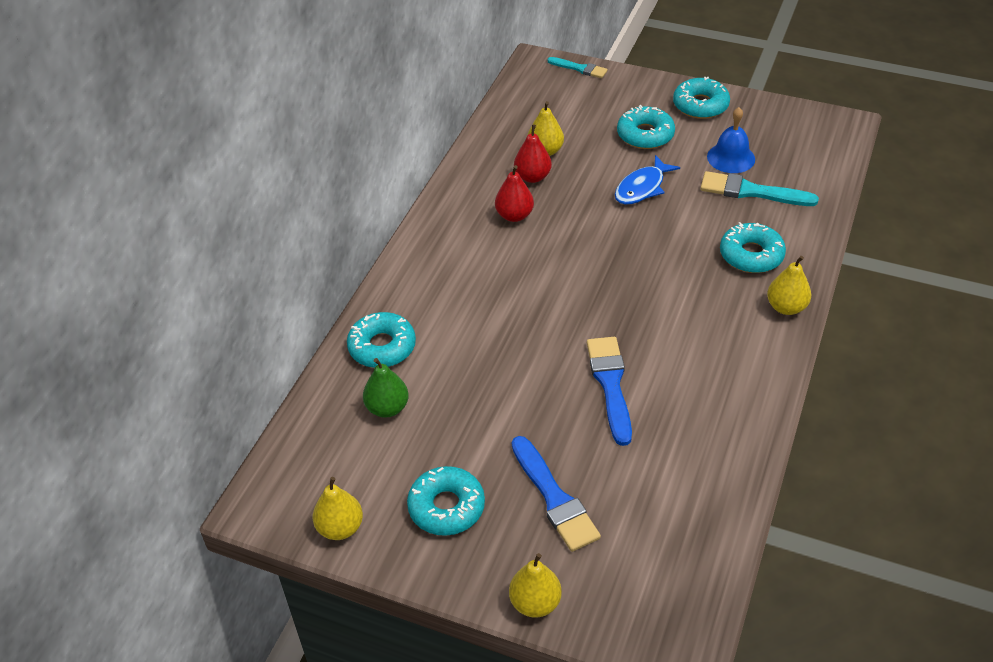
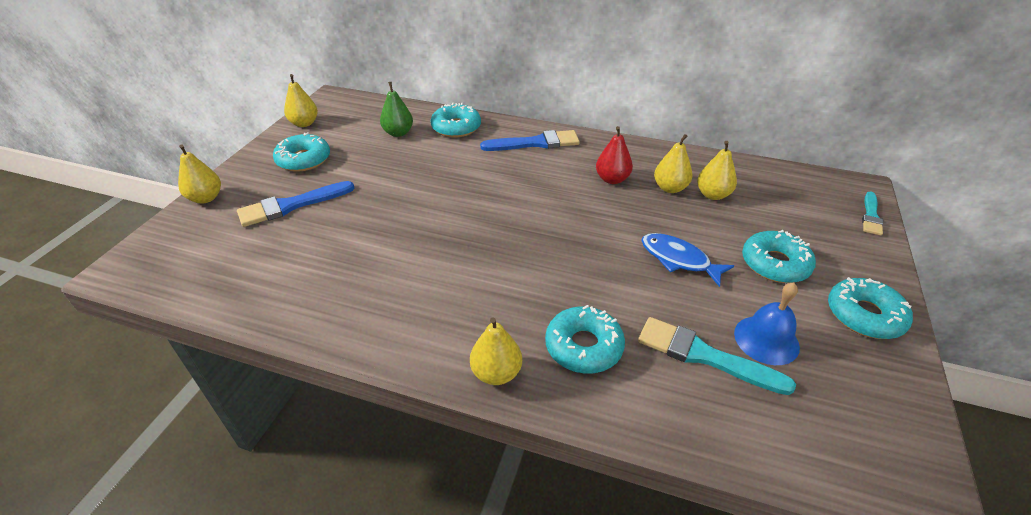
camera: 85 degrees right, 5 degrees down
red pear [514,124,552,183] -> yellow pear [654,134,693,193]
blue brush [587,337,632,446] -> blue brush moved to [480,130,580,151]
turquoise brush [700,171,819,206] -> turquoise brush turned 75 degrees counterclockwise [638,317,796,395]

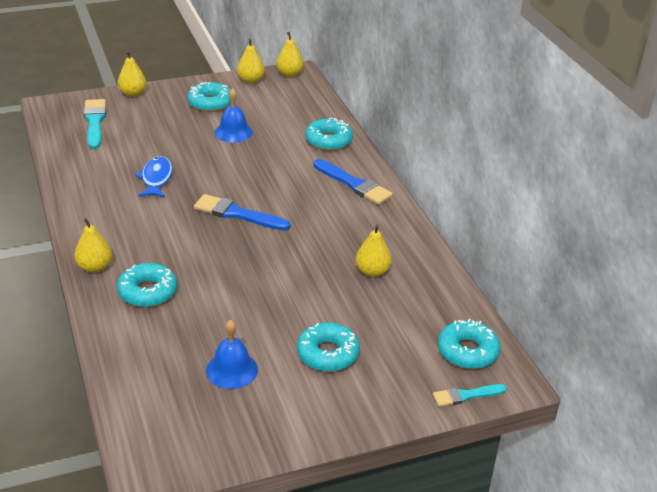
camera: 50 degrees right, 5 degrees down
blue brush [237,181,354,227] -> blue brush moved to [194,194,291,231]
green pear [380,81,413,137] -> none
red pear [596,126,633,184] -> none
turquoise brush [638,317,796,395] -> turquoise brush moved to [84,99,106,149]
blue fish [641,233,734,287] -> blue fish moved to [135,156,172,197]
yellow pear [697,141,737,200] -> yellow pear moved to [276,32,303,77]
turquoise donut [828,277,913,339] -> turquoise donut moved to [438,319,501,369]
none -> blue bell [215,88,253,142]

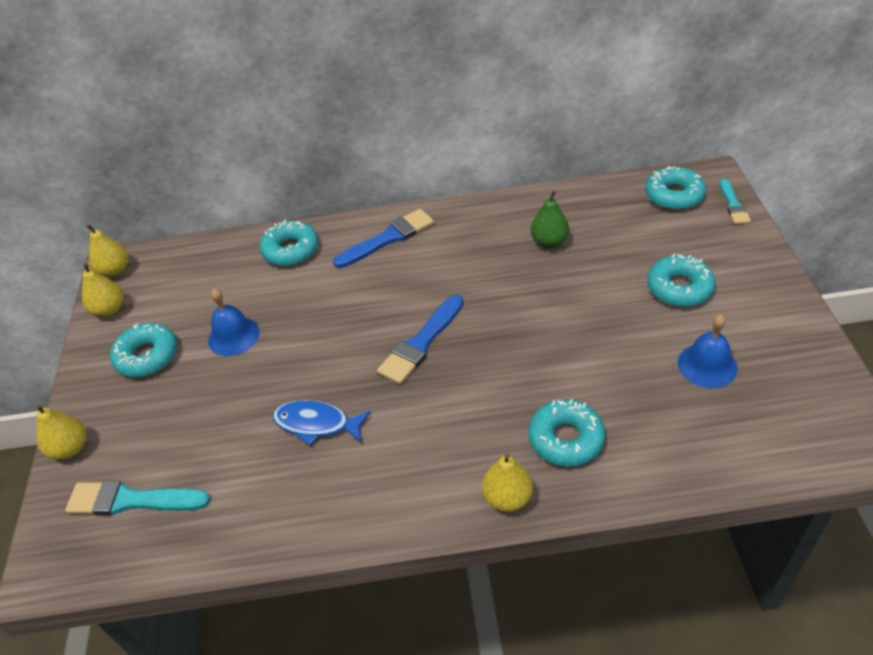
camera: 70 degrees left, 10 degrees up
yellow pear [356,224,392,277] -> green pear [530,190,569,248]

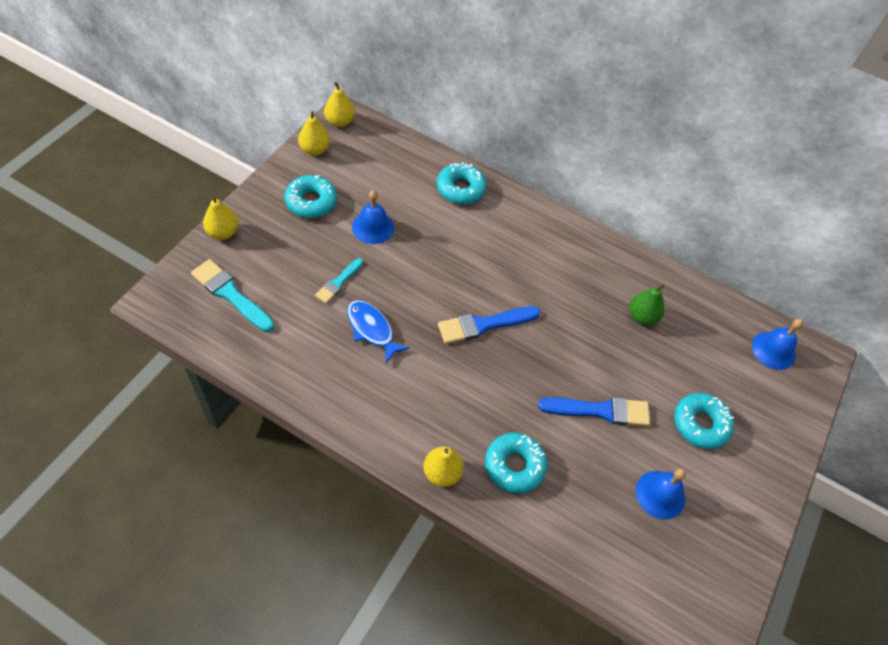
camera: 25 degrees right, 10 degrees up
blue brush [333,209,434,268] -> blue brush moved to [538,397,650,426]
turquoise donut [645,166,706,210] -> blue bell [752,319,803,370]
turquoise brush [720,179,751,224] -> turquoise brush moved to [315,258,363,303]

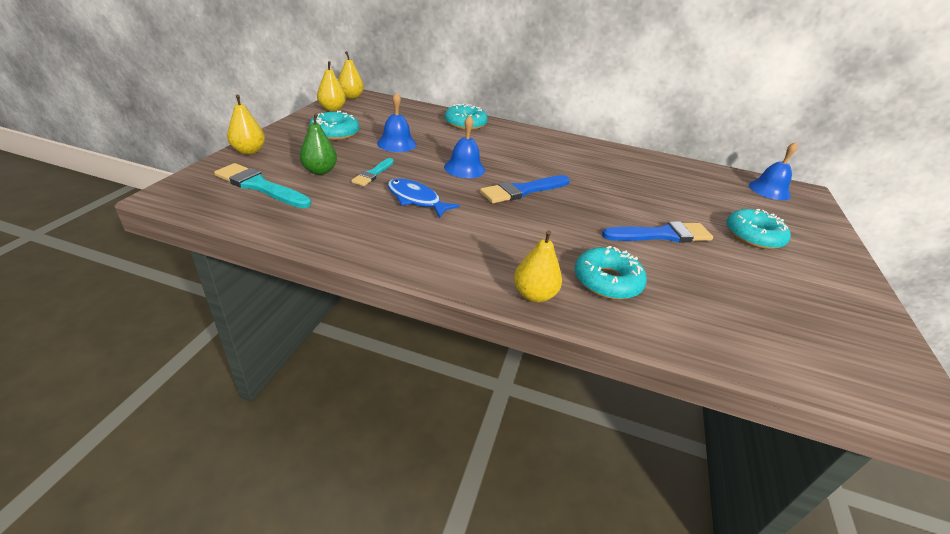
camera: 10 degrees left, 20 degrees down
green pear [629,285,665,325] -> green pear moved to [300,113,337,175]
blue bell [636,469,686,519] -> blue bell moved to [444,115,485,178]

